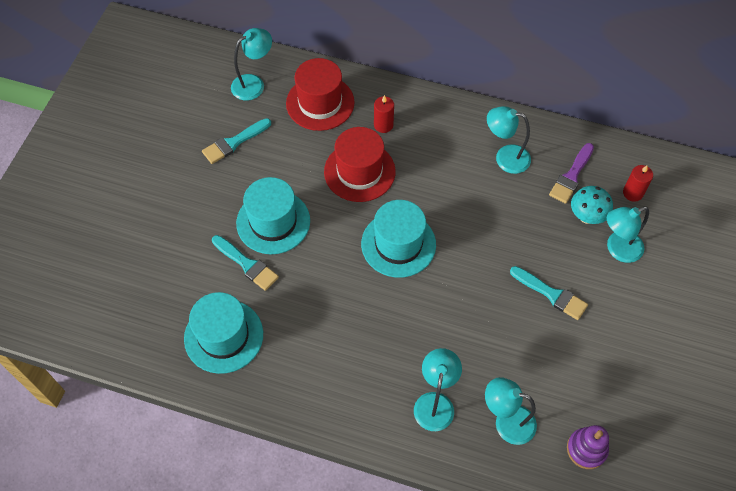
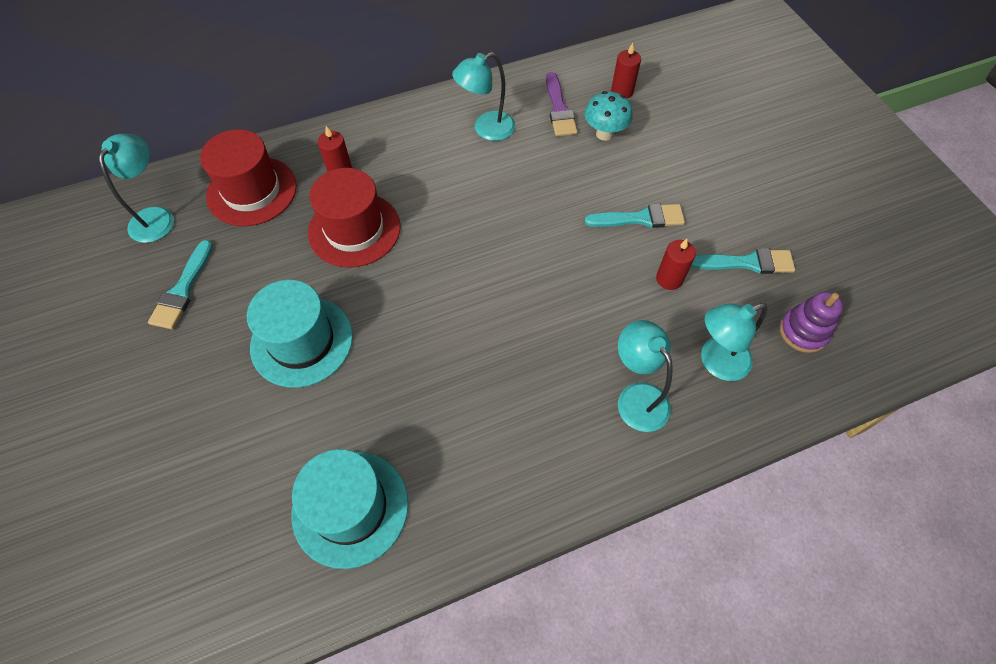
camera: 40 degrees left, 0 degrees up
turquoise brush [212,235,279,291] -> turquoise brush moved to [691,248,795,274]
turquoise hat [361,200,436,278] -> none
turquoise lamp [607,207,649,263] -> none
none -> red candle [656,239,696,290]

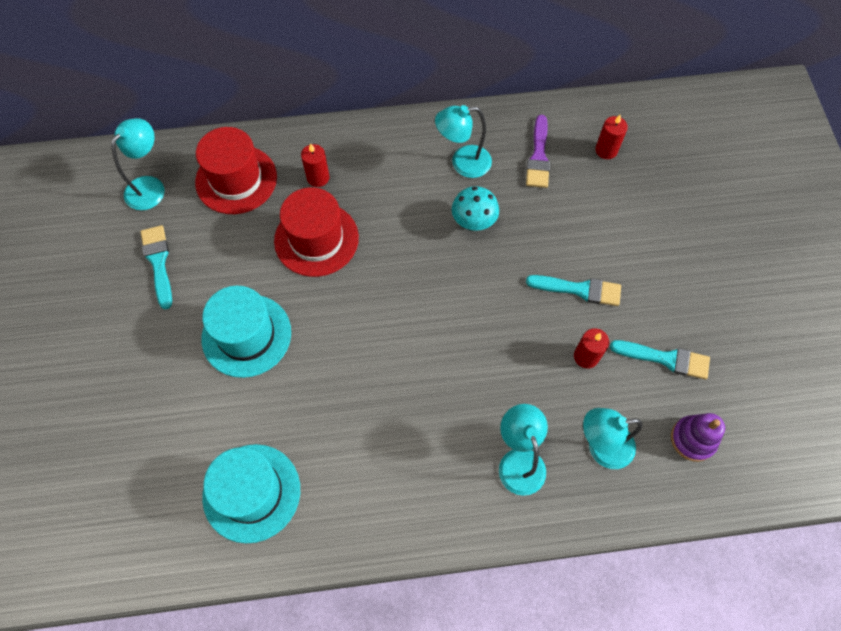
camera: 15 degrees right, 5 degrees up
turquoise brush [148,240,213,329] -> turquoise brush turned 135 degrees clockwise [140,225,172,309]
turquoise mushroom [585,91,633,141] -> turquoise mushroom moved to [452,186,499,231]

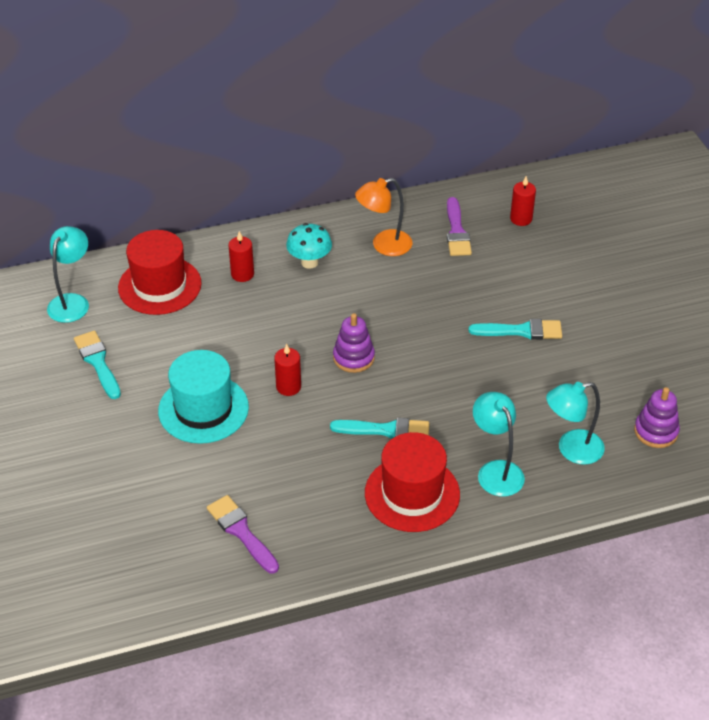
camera: 10 degrees left, 20 degrees down
turquoise hat [202,444,300,543] -> purple brush [207,495,279,574]
red hat [274,187,359,277] -> red hat moved to [365,432,460,532]
turquoise lamp [435,105,492,178] -> orange lamp [355,178,412,256]
turquoise mushroom [452,186,499,231] -> turquoise mushroom moved to [286,223,332,269]
red candle [574,328,609,368] -> red candle moved to [274,344,301,396]
turquoise brush [610,340,710,379] -> turquoise brush moved to [330,418,429,439]
none -> purple stacking toy [333,313,375,373]

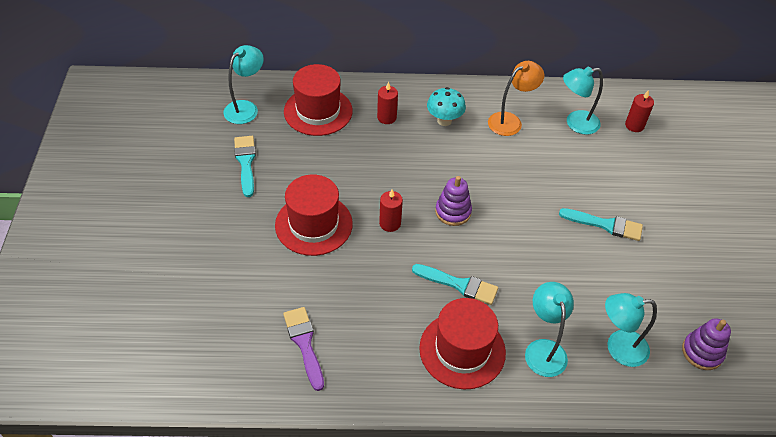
camera: 15 degrees right, 5 degrees up
turquoise hat [158,350,249,444] -> red hat [275,175,353,256]
orange lamp [355,178,412,256] -> orange lamp turned 150 degrees clockwise [488,61,544,136]
purple brush [447,197,472,256] -> turquoise lamp [563,67,603,135]

